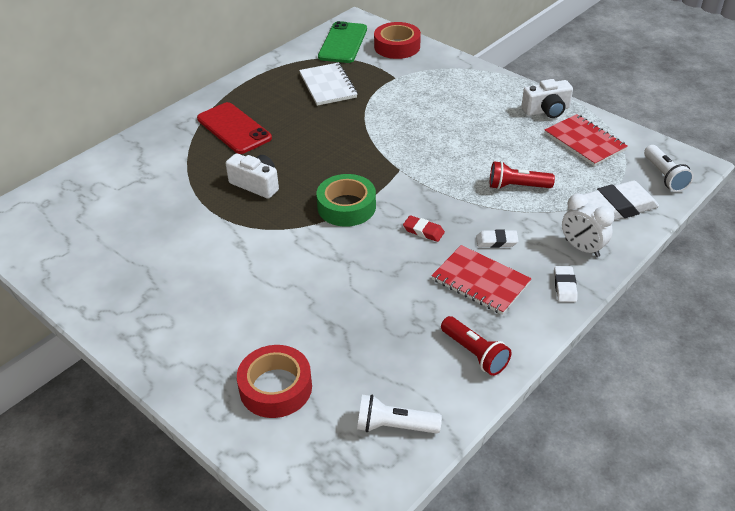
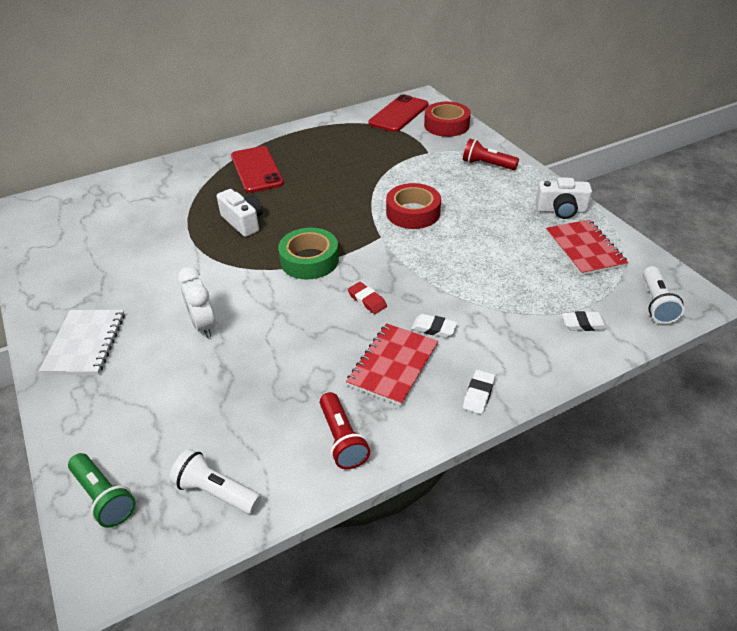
camera: 20 degrees right, 0 degrees up
red tape [237,345,312,418] -> red tape moved to [386,183,441,229]
white notebook [299,63,358,106] -> white notebook moved to [39,310,125,375]
green phone [318,21,367,63] -> red phone [368,94,429,132]
red notebook [431,245,532,315] -> red notebook turned 60 degrees clockwise [346,323,439,406]
red flashlight [490,161,555,189] -> red flashlight moved to [463,139,519,170]
white clock [562,193,614,257] -> white clock moved to [178,267,216,338]
white eraser [583,180,659,220] -> white eraser [562,311,608,331], size x0.50
none -> green flashlight [68,453,135,528]

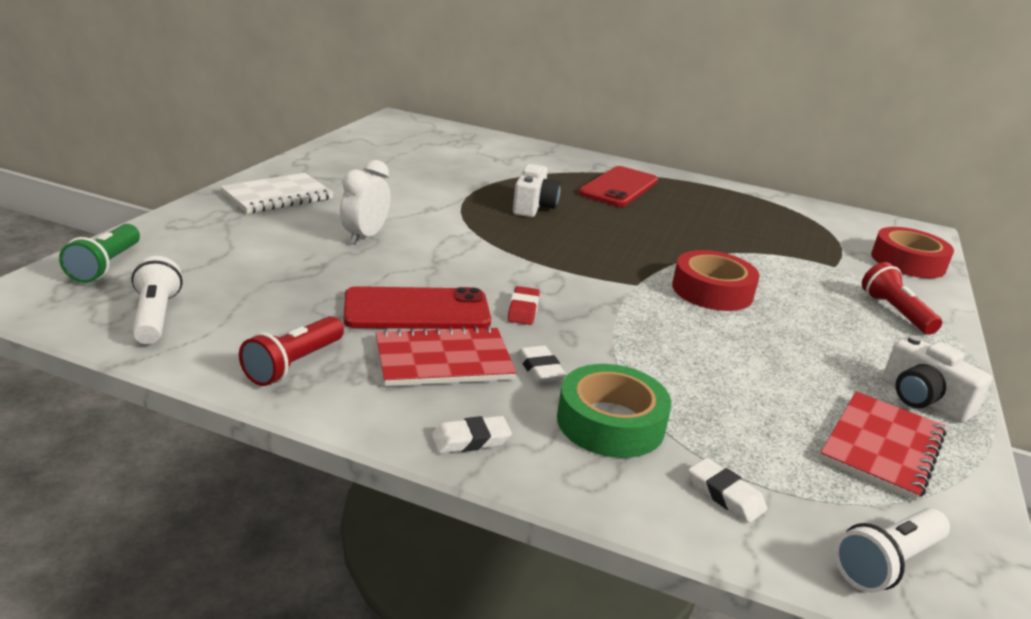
camera: 45 degrees right, 15 degrees down
green tape [278,228,339,280] -> green tape moved to [557,364,671,458]
red phone [368,94,429,132] -> red phone moved to [344,286,491,329]

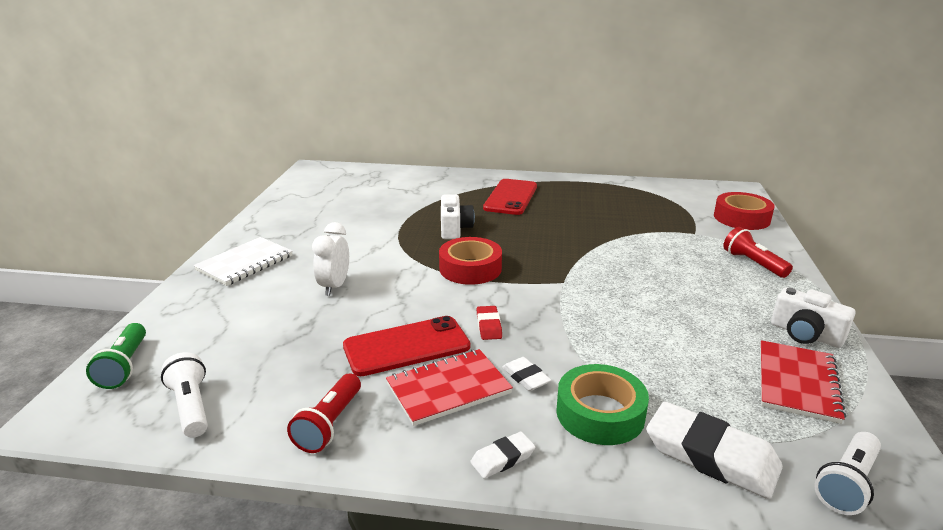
camera: 10 degrees left, 0 degrees up
red tape [672,250,759,311] -> red tape moved to [439,237,502,285]
white eraser [688,458,767,523] -> white eraser [646,401,783,499], size x2.02

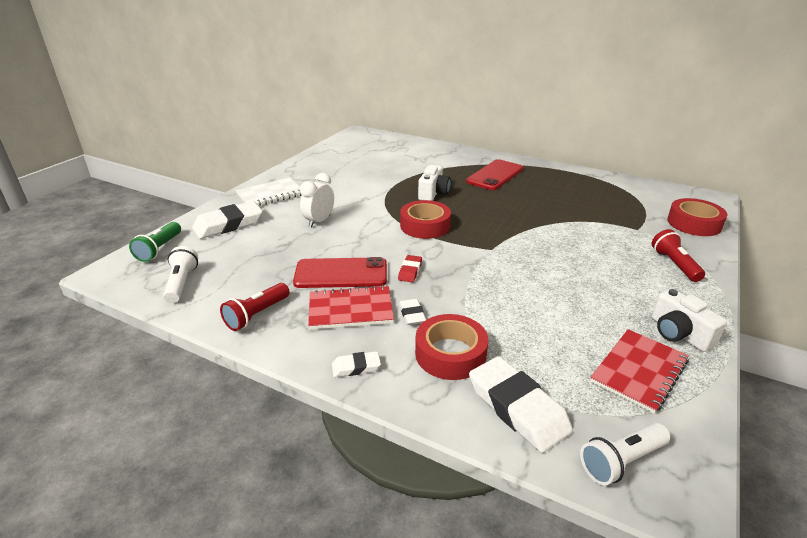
camera: 20 degrees right, 5 degrees up
green tape [556,364,649,445] -> red tape [415,314,488,380]
none -> white eraser [192,201,263,239]

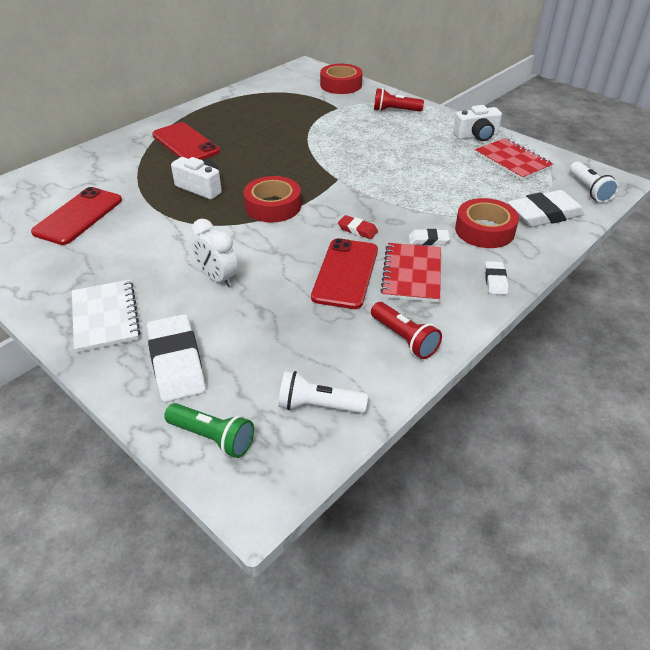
camera: 75 degrees left, 10 degrees up
none -> red phone [31,187,122,245]

